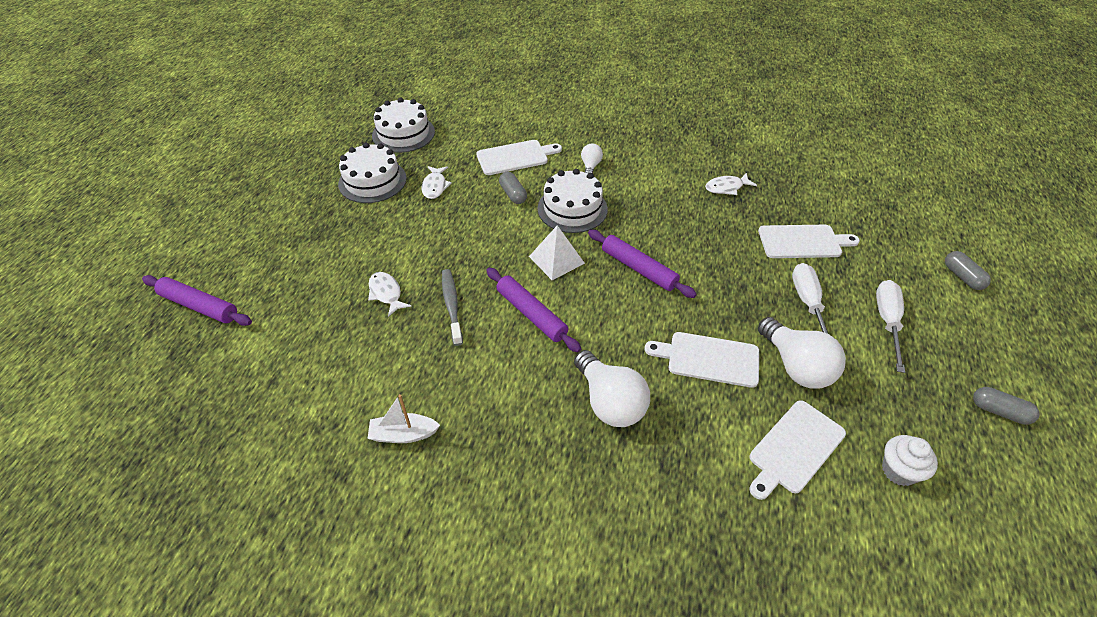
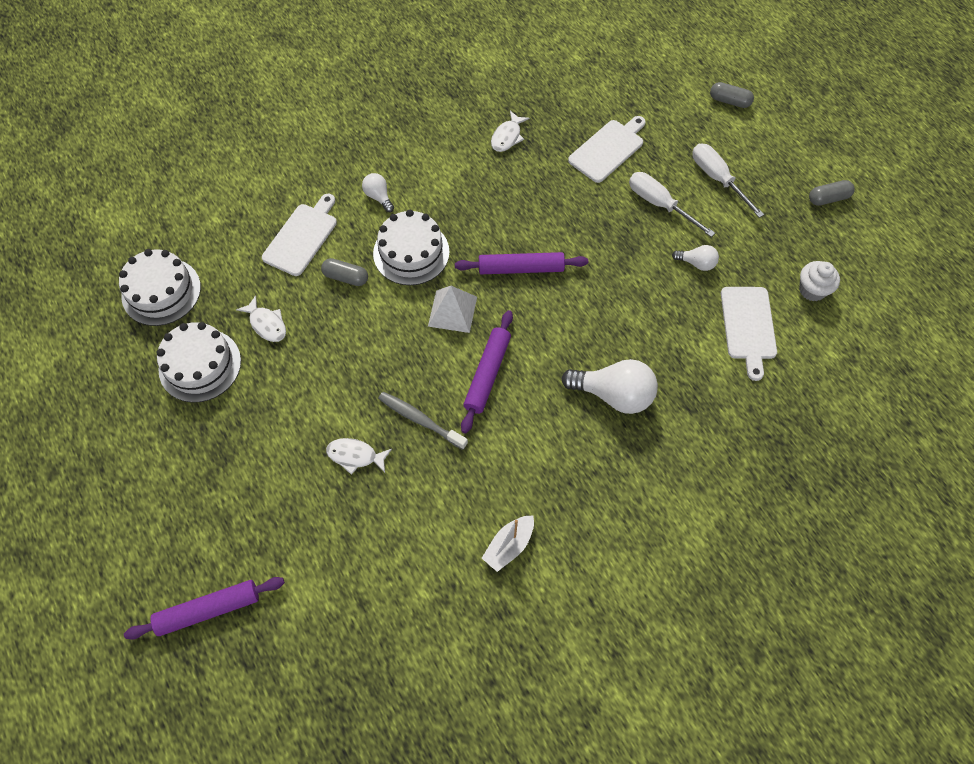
camera: 45 degrees left, 15 degrees up
purple rolling pin [486,268,581,353] -> purple rolling pin turned 75 degrees counterclockwise [461,310,513,433]
white cutting board [644,332,759,388] -> none
white light bulb [758,317,846,389] -> white light bulb [672,245,719,271], size x0.52

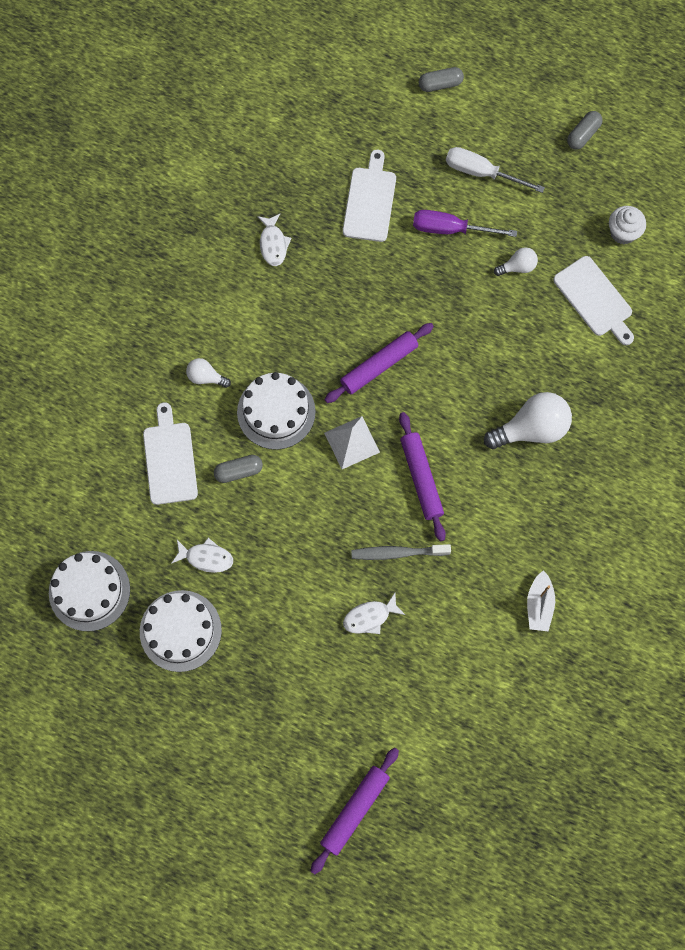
camera: 35 degrees left, 10 degrees up
white screwdriver [629,172,715,237] -> purple screwdriver [413,210,517,237]

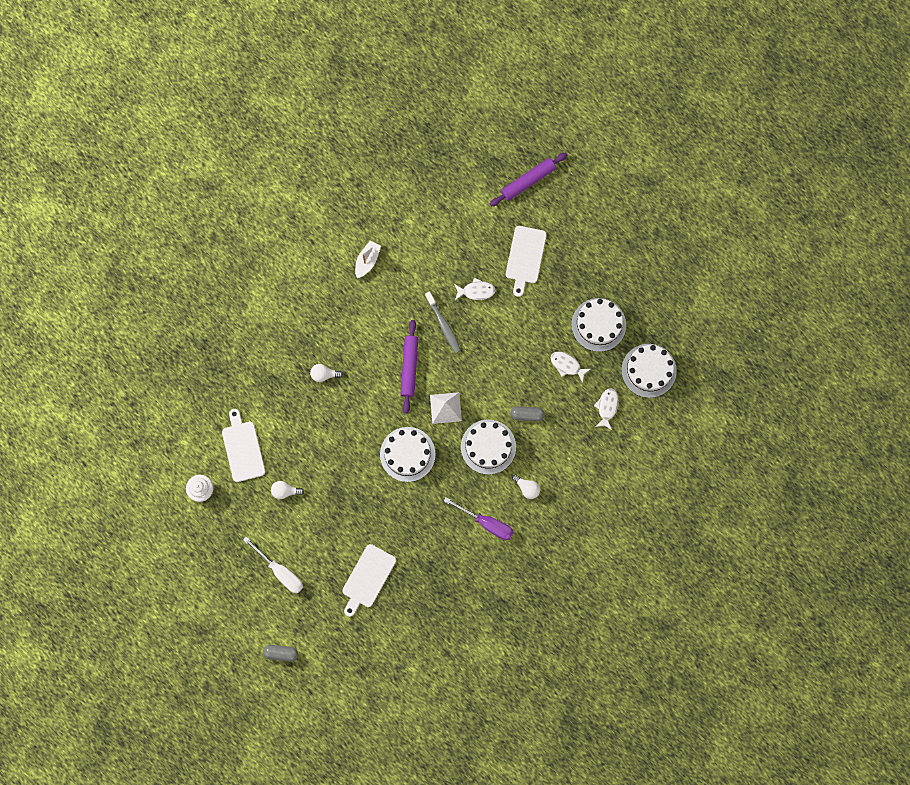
camera: 160 degrees left, 5 degrees up
white cutting board [143,403,198,505] -> white cutting board moved to [506,226,547,297]
white fish [257,214,292,266] -> white fish moved to [594,388,619,430]
purple rolling pin [324,323,434,403] -> white cake [380,427,436,482]
grey toothbrush [351,544,451,560] -> grey toothbrush turned 45 degrees clockwise [425,291,461,353]
purple screwdriver [413,210,517,237] -> purple screwdriver moved to [444,497,514,540]
white light bulb [484,392,572,449] -> white light bulb [310,364,343,382], size x0.52
grey capsule [567,111,603,150] -> none

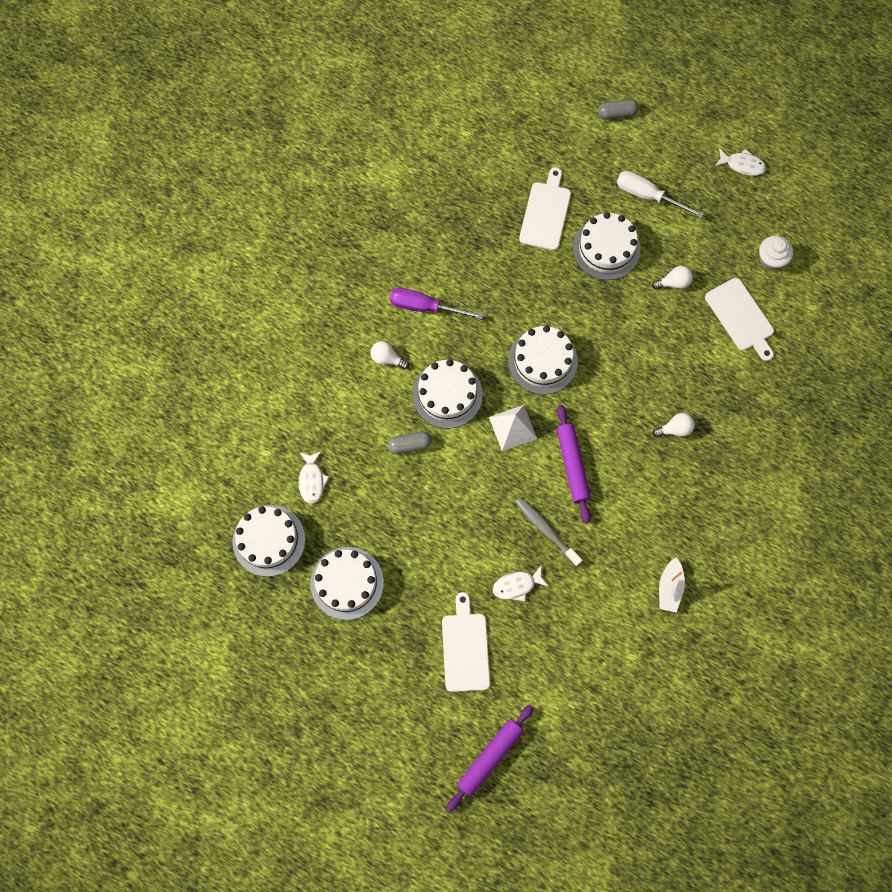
camera: 165 degrees right, 5 degrees down
white fish [551,352,590,383] -> white fish moved to [715,148,766,176]
none -> white cake [573,212,641,280]

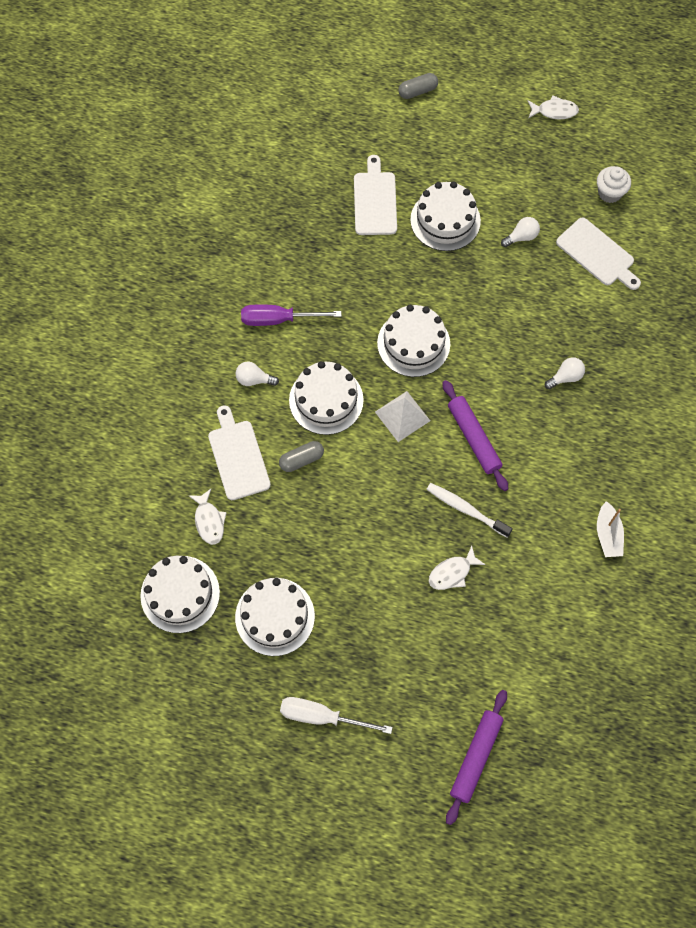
camera: 15 degrees left, 5 degrees down
white cutting board [442,592,490,692] -> white cutting board moved to [208,405,271,500]
grey toothbrush [515,497,582,566] -> white toothbrush [426,483,513,537]
white screwdriver [617,171,704,218] -> white screwdriver moved to [280,697,393,734]

